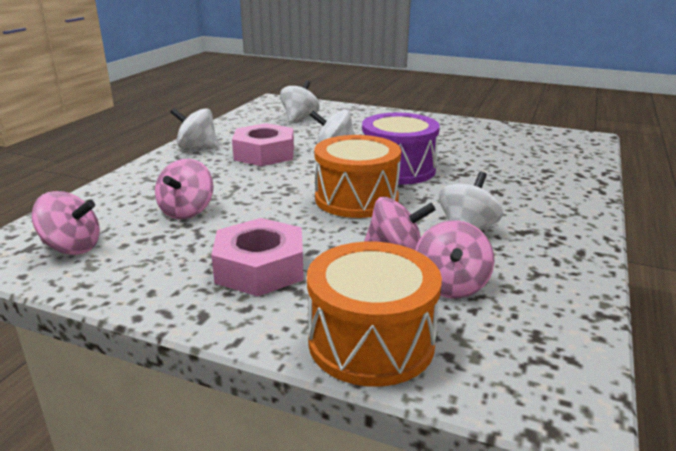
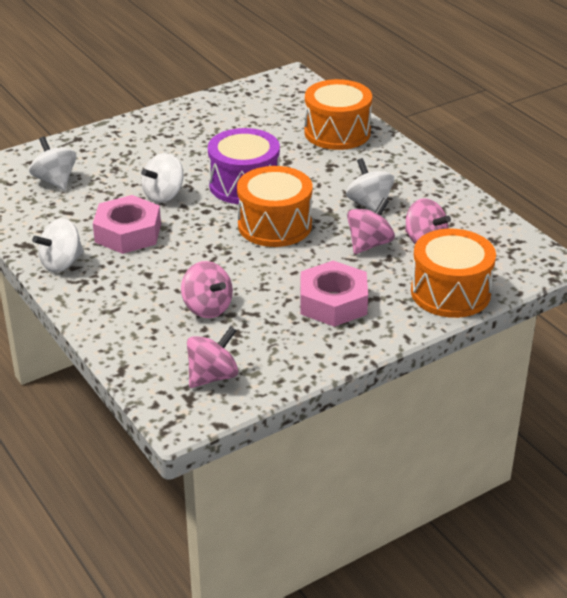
camera: 55 degrees left, 10 degrees up
none -> orange drum [304,79,372,150]

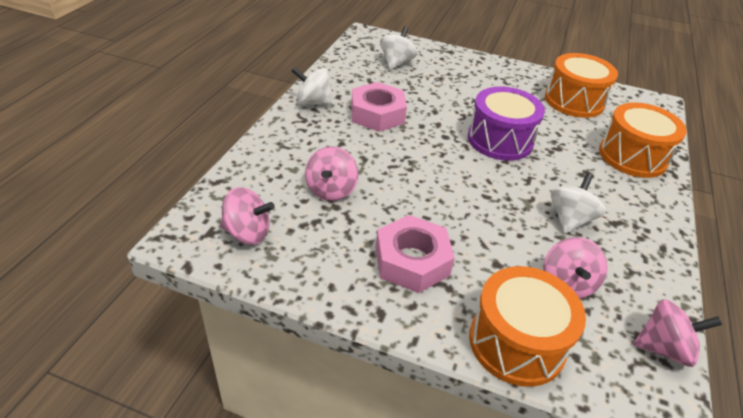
camera: 50 degrees right, 5 degrees up
white spinning top [141,153,183,203] -> none
orange drum [237,166,313,247] -> orange drum moved to [545,53,618,118]
pink spinning top [347,198,395,254] -> pink spinning top moved to [633,299,722,367]

